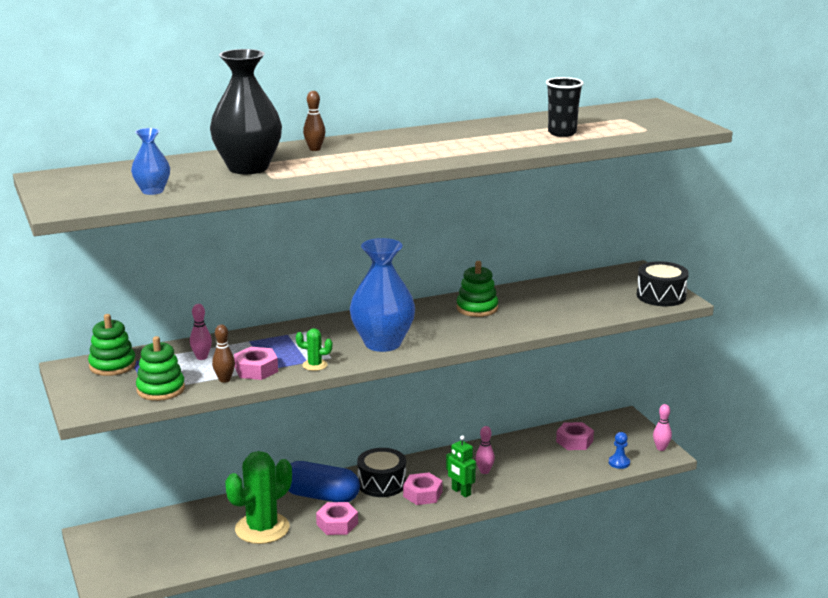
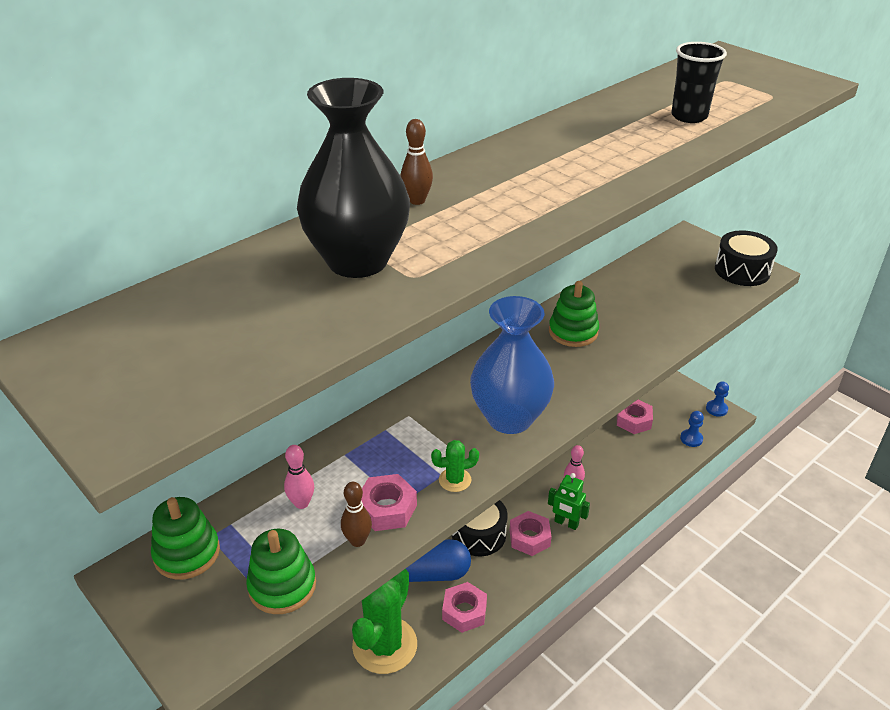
camera: 20 degrees left, 15 degrees up
blue vase [131,128,170,195] -> none
pink bowling pin [653,404,672,451] -> blue pawn [706,381,729,417]

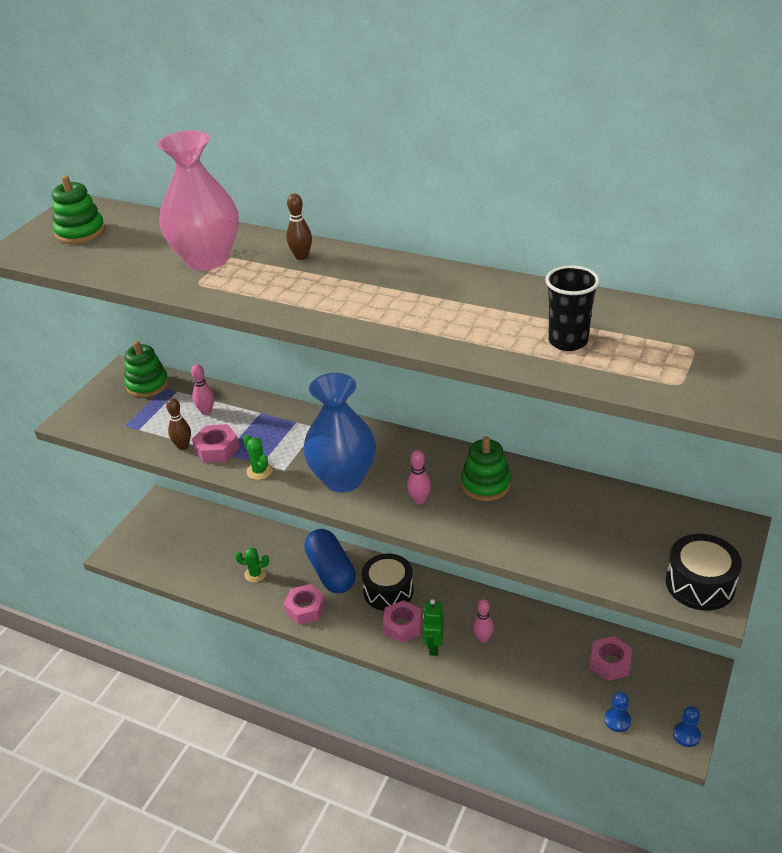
camera: 70 degrees right, 0 degrees up
green stacking toy [246,529,316,614] -> green stacking toy moved to [52,175,105,244]
black vase [297,78,410,278] -> pink vase [158,131,239,271]
green cactus [352,569,417,674] -> green cactus [235,547,269,582], size x0.43
none -> pink bowling pin [407,450,431,504]

